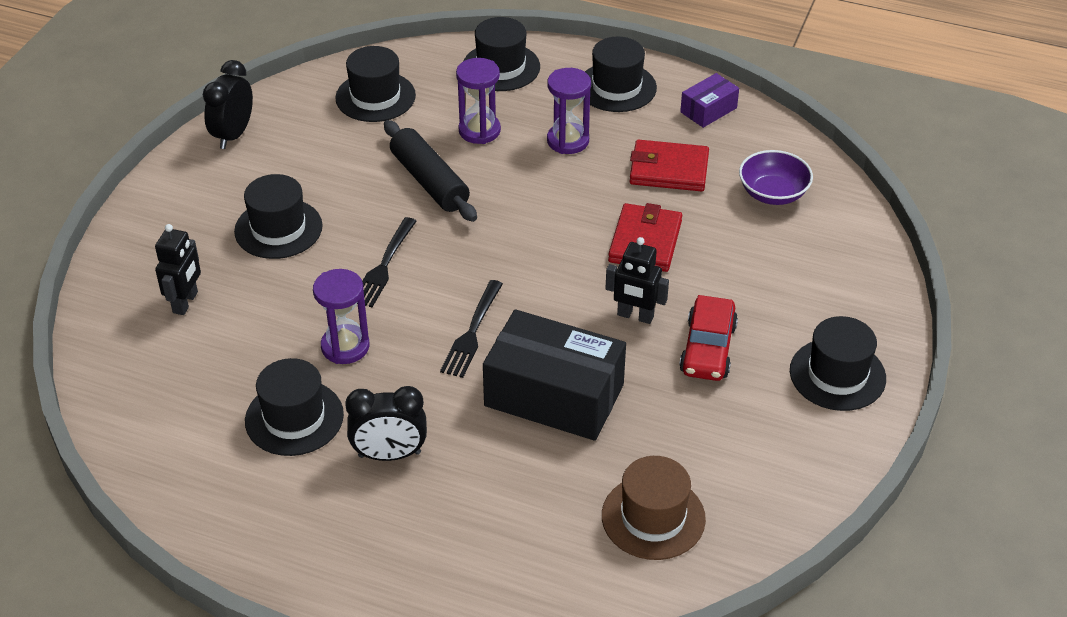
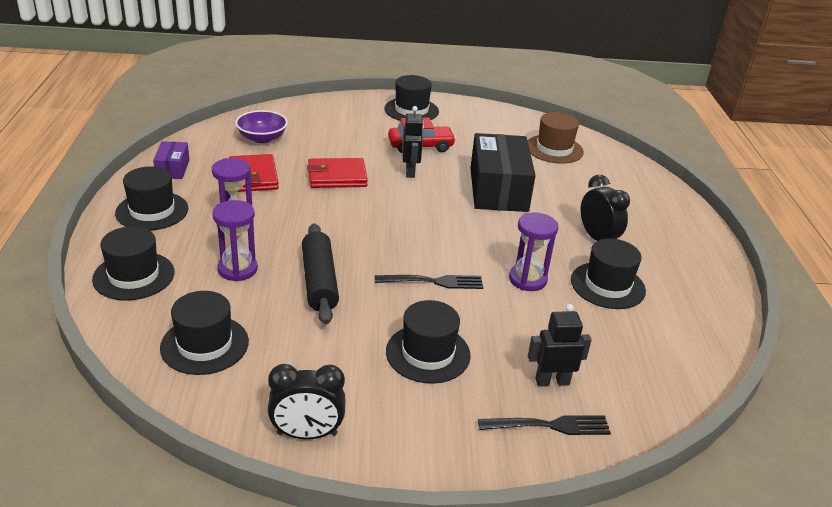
camera: 115 degrees left, 10 degrees down
black rolling pin [384,120,477,222] -> black rolling pin turned 45 degrees counterclockwise [302,223,339,324]
black fork [440,280,503,378] -> black fork moved to [478,415,611,435]
purple box [680,73,739,128] -> purple box turned 60 degrees clockwise [153,141,189,179]

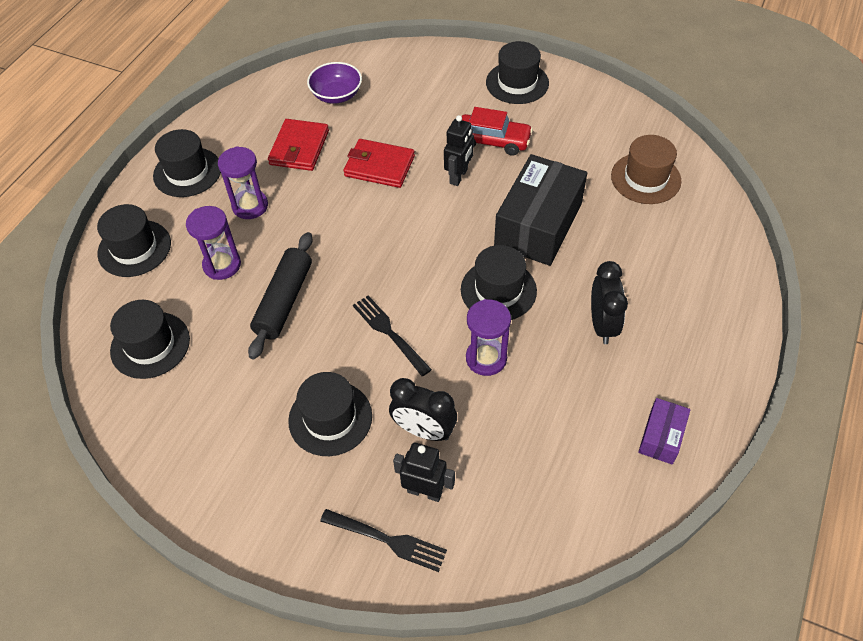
camera: 30 degrees right, 20 degrees up
purple box [153,141,189,179] -> purple box moved to [638,398,690,465]
black clock [267,364,346,439] -> black clock moved to [389,378,457,441]
black fork [375,275,483,289] -> black fork turned 150 degrees counterclockwise [353,295,432,376]
black hat [571,238,646,309] -> black hat moved to [461,245,537,320]

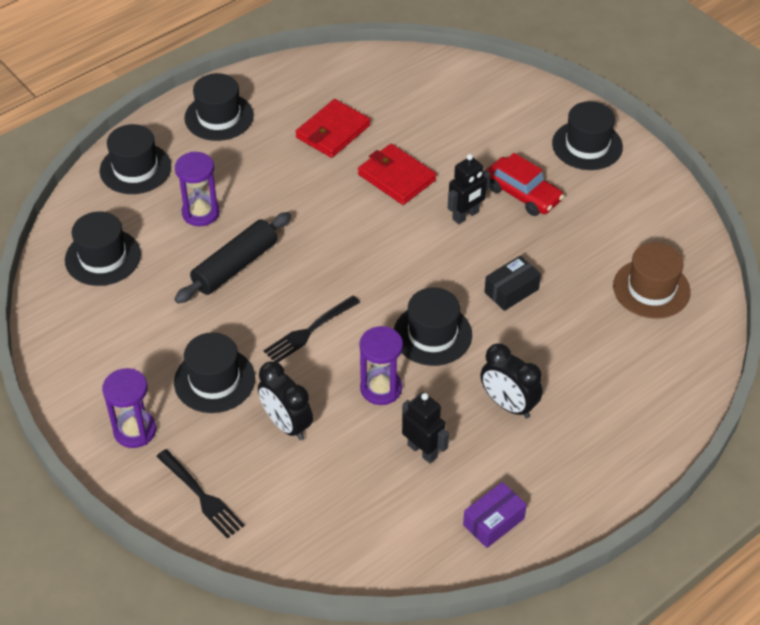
camera: 25 degrees right, 5 degrees down
purple hourglass [218,146,268,219] -> purple hourglass moved to [102,368,156,448]
purple bowl [307,62,362,104] -> none
black fork [353,295,432,376] -> black fork turned 120 degrees counterclockwise [264,295,360,363]
black robot [393,442,455,502] -> black robot moved to [402,392,449,464]
black box [494,154,587,266] -> black box [484,256,541,311], size x0.49
black clock [591,261,628,344] -> black clock turned 105 degrees clockwise [481,343,543,418]

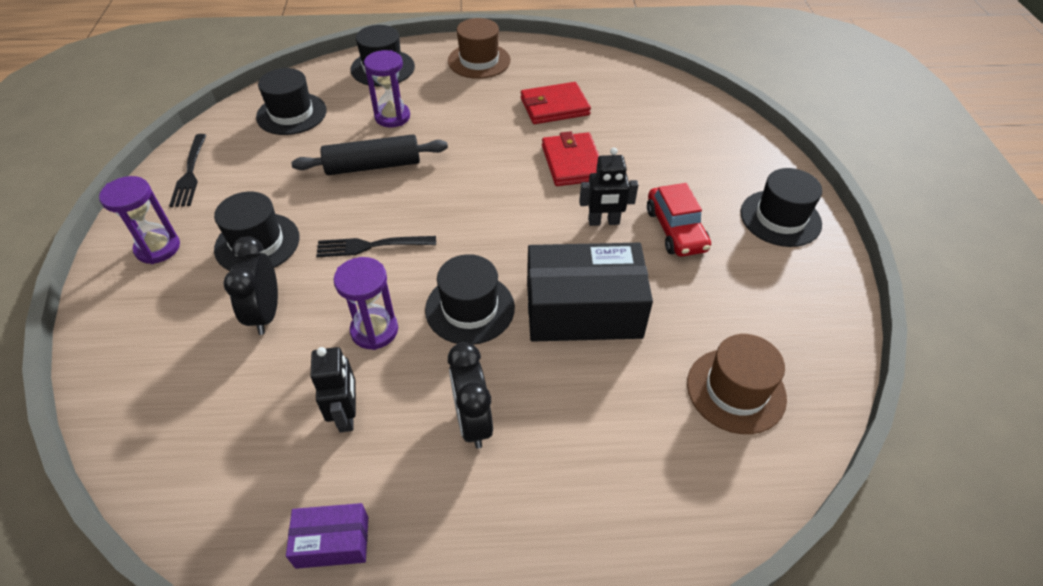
camera: 35 degrees right, 0 degrees up
black fork [156,449,245,539] -> black fork moved to [169,134,207,207]
black hat [184,73,254,141] -> brown hat [448,18,511,79]
black box [484,256,541,311] -> black box [527,243,653,342], size x2.06

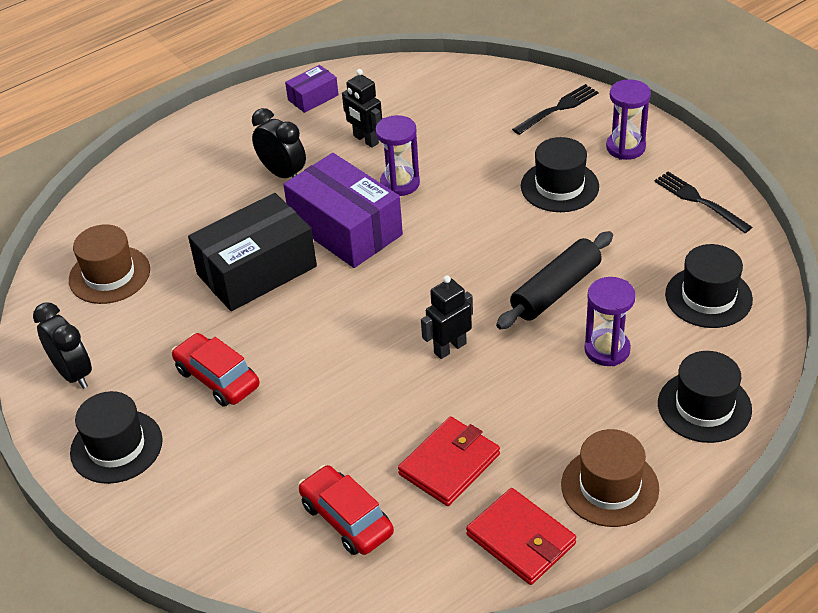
camera: 150 degrees right, 5 degrees down
black clock [223,236,278,335] -> black clock moved to [33,302,92,389]
black fork [316,236,436,257] -> black fork moved to [512,84,598,135]
black hat [425,254,515,345] -> purple box [283,153,403,268]
red wallet [542,131,599,186] -> red wallet moved to [466,488,576,585]
black robot [579,148,638,226] -> black robot moved to [421,276,473,359]
none -> red car [298,465,394,555]

